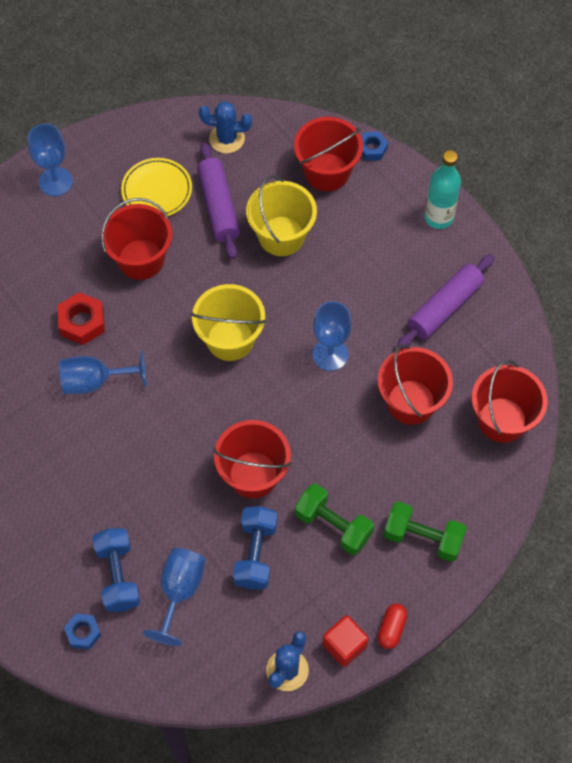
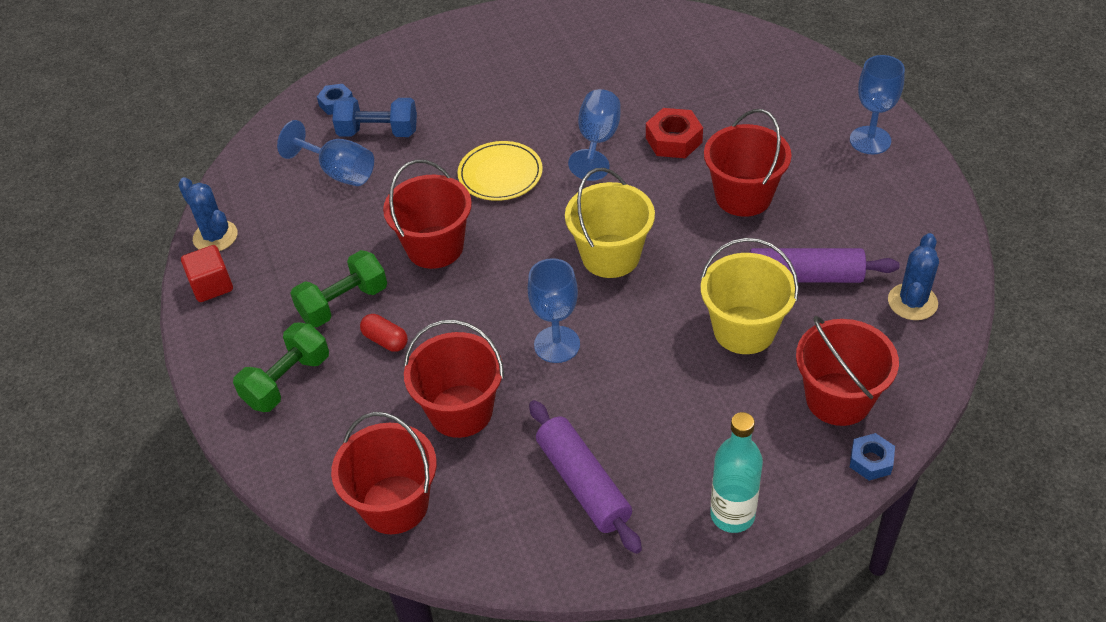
camera: 110 degrees right, 15 degrees down
yellow plate [121,158,192,216] -> yellow plate moved to [457,141,543,201]
blue dumbbell [233,506,277,590] -> none
red capsule [378,604,407,649] -> red capsule moved to [360,314,408,352]

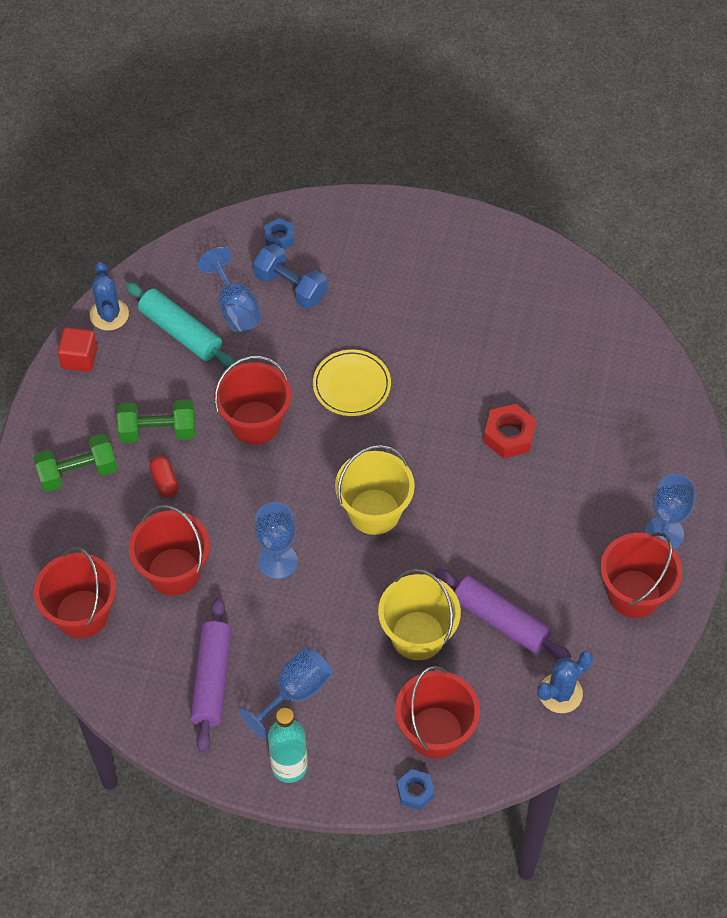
camera: 30 degrees right, 10 degrees up
blue goblet [568,89,620,181] -> blue goblet moved to [238,647,333,740]
red bucket [704,109,792,217] -> red bucket moved to [600,532,682,618]
none -> turquoise rolling pin [125,282,236,368]

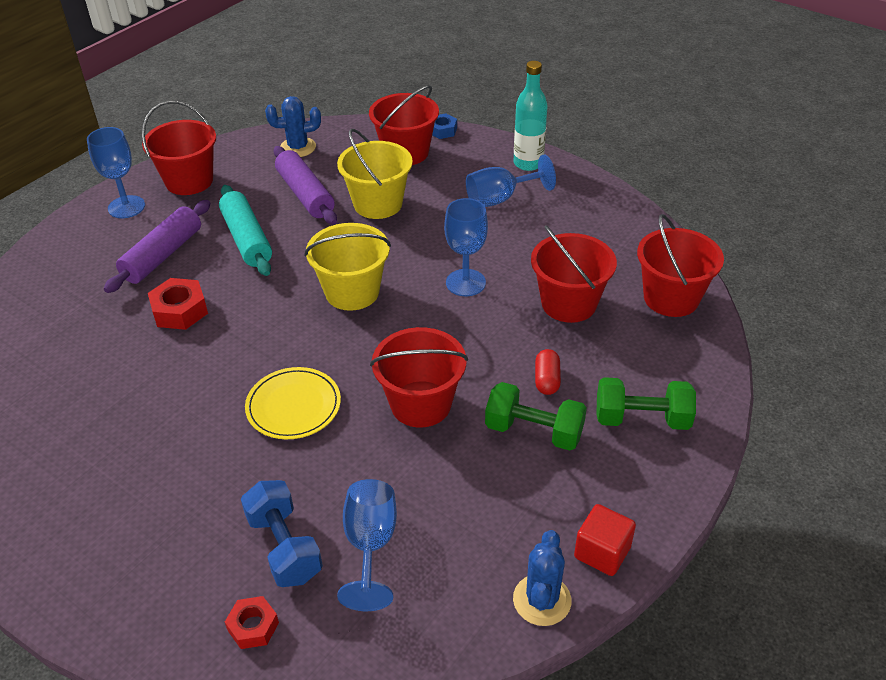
camera: 155 degrees left, 15 degrees down
turquoise rolling pin [125,282,236,368] -> turquoise rolling pin moved to [219,185,272,276]
purple rolling pin [190,597,231,752] -> purple rolling pin moved to [104,200,211,293]
blue nut [264,218,294,249] -> red nut [225,596,279,649]

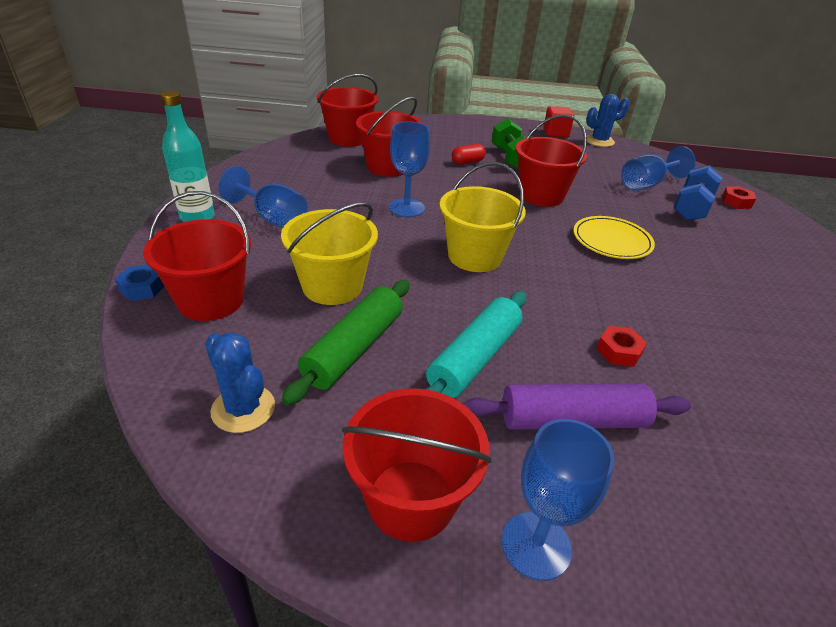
camera: 125 degrees left, 5 degrees down
red nut [148,278,208,330] -> red nut [596,326,647,367], size x0.65
purple rolling pin [274,146,337,225] -> green rolling pin [282,280,410,406]
green dumbbell [596,377,696,430] -> none

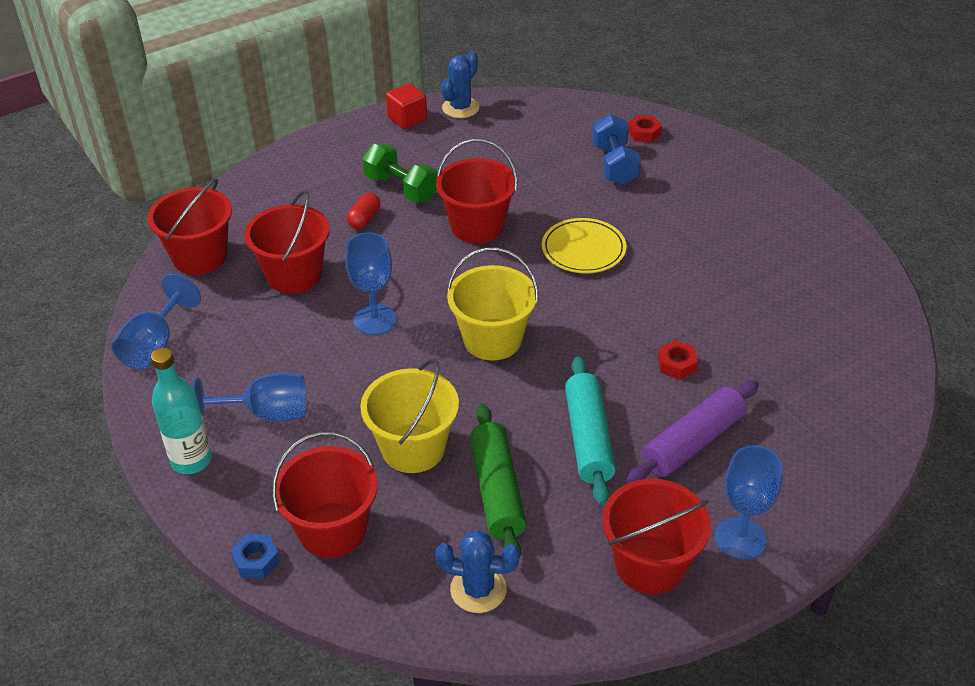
camera: 35 degrees left, 5 degrees up
blue goblet [621,146,696,190] -> blue goblet moved to [112,274,201,370]

